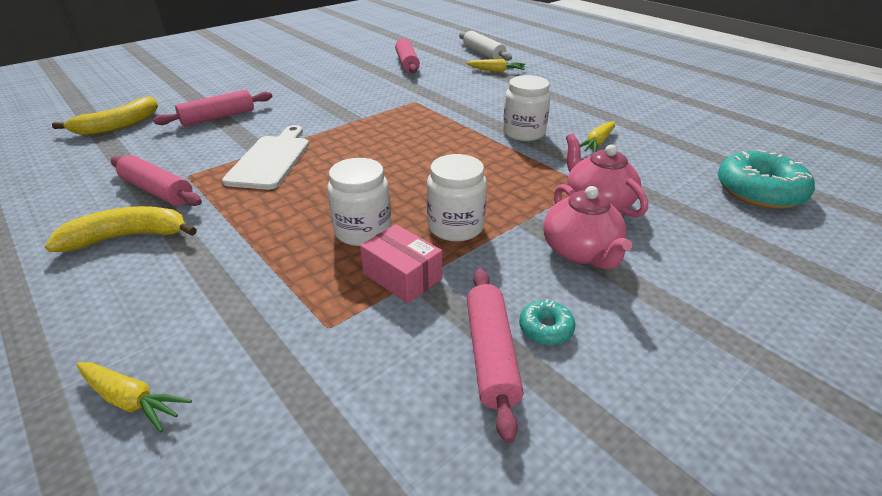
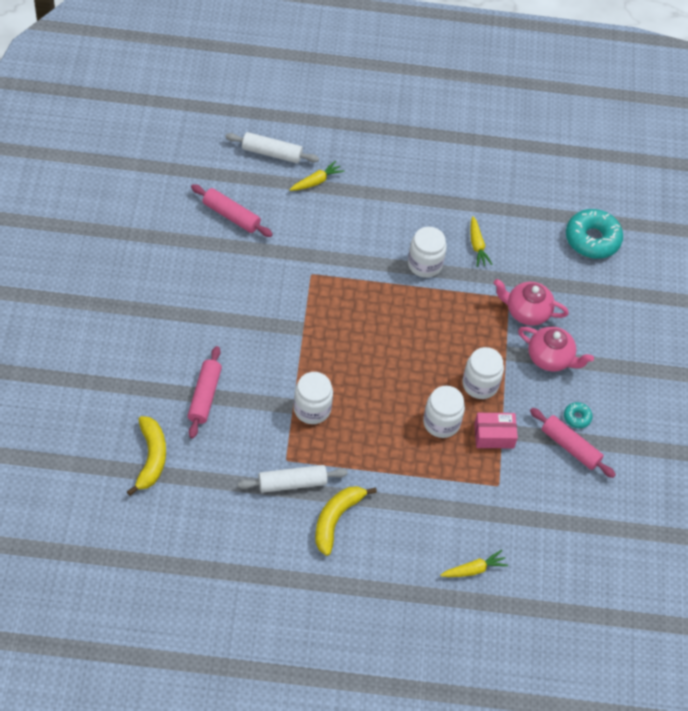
camera: 50 degrees left, 20 degrees up
pink rolling pin [111,155,202,206] -> white rolling pin [238,465,348,493]
white cutting board [222,125,309,190] -> white jar [294,372,333,424]

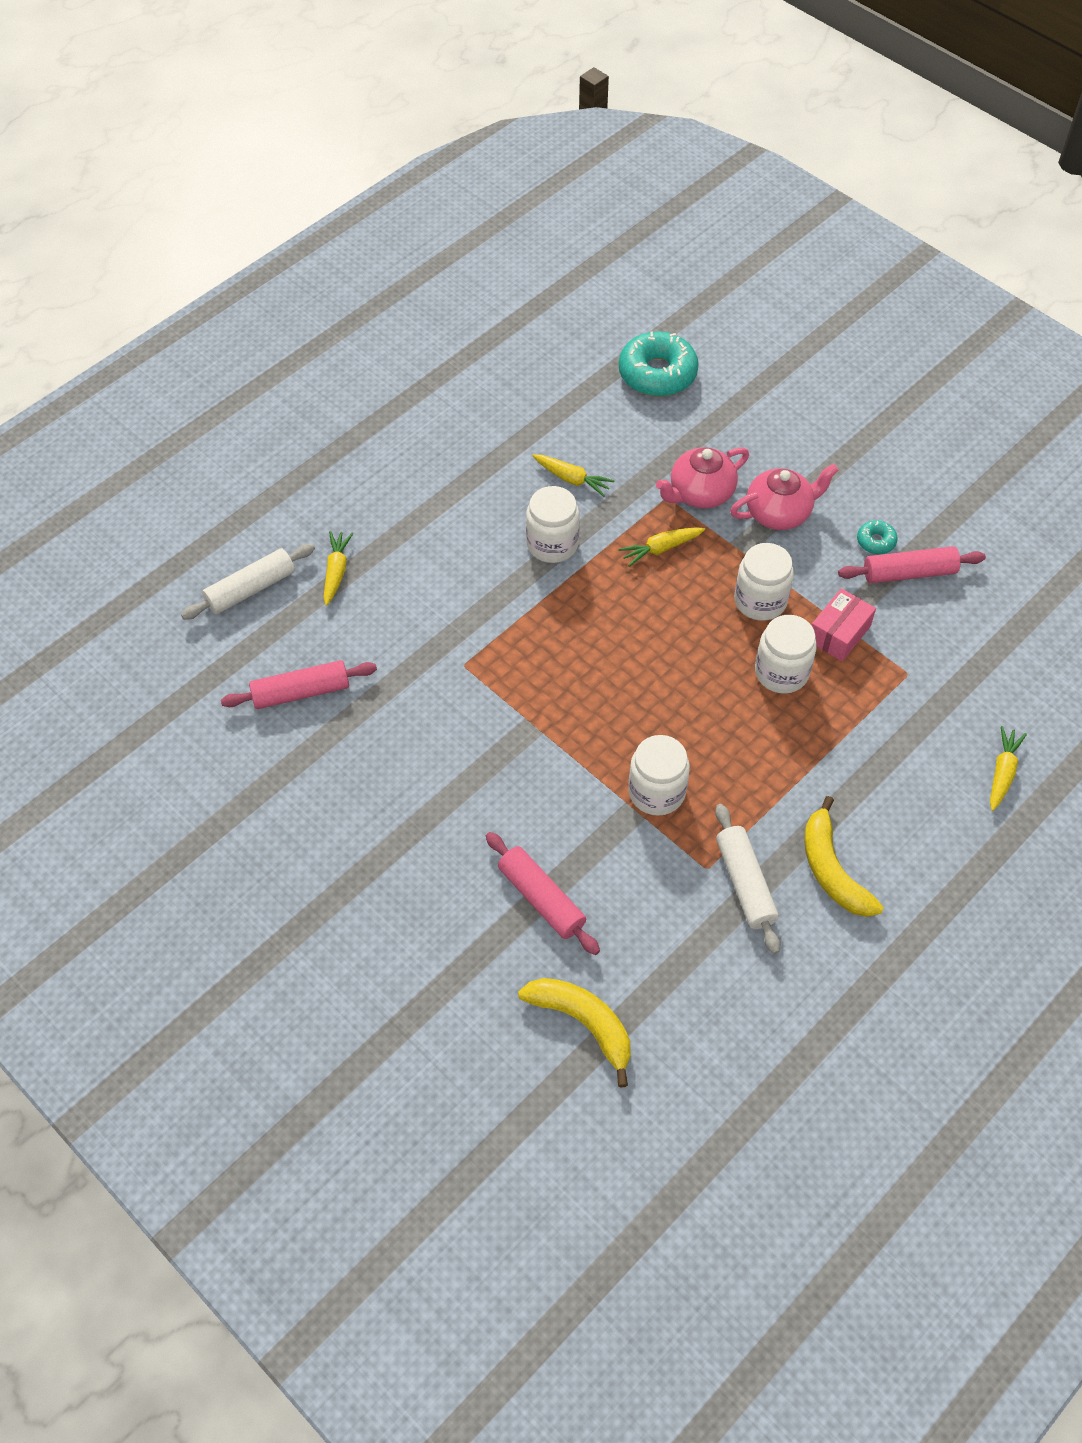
camera: 45 degrees left, 0 degrees up
white rolling pin [238,465,348,493] -> white rolling pin turned 45 degrees counterclockwise [715,804,780,954]
none -> yellow carrot [619,527,705,567]

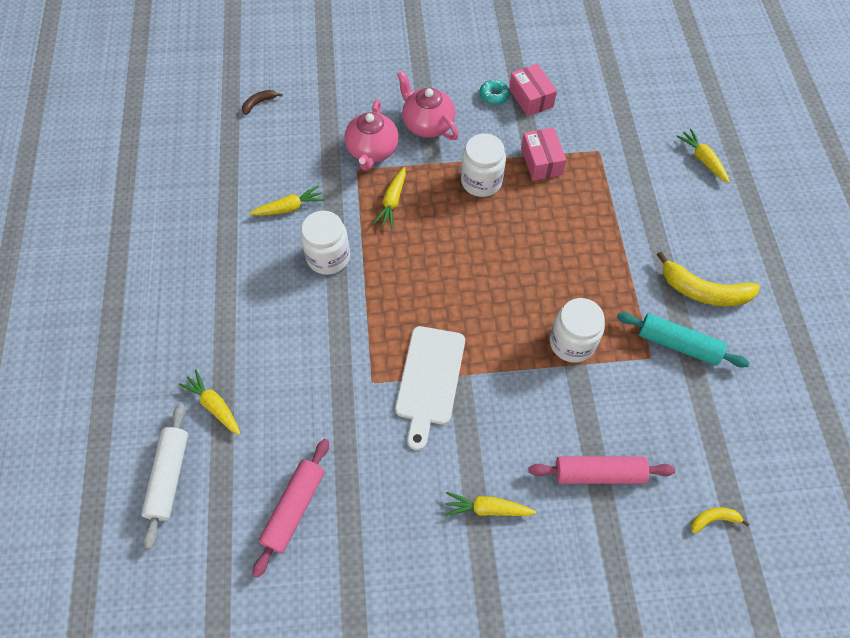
camera: 50 degrees left, 5 degrees up
yellow banana [518,978,631,1088] -> yellow banana [691,507,749,533], size x0.49
turquoise donut [619,331,699,397] -> brown banana [242,90,283,115]
white rolling pin [715,804,780,954] -> turquoise rolling pin [617,312,750,367]
pink teapot [730,464,839,530] -> pink teapot turned 60 degrees counterclockwise [397,71,459,140]
white jar [755,615,817,694] -> none
pink rolling pin [838,546,986,584] -> pink box [509,64,557,116]
none -> white cutting board [395,326,465,450]
none -> yellow carrot [445,492,536,516]

